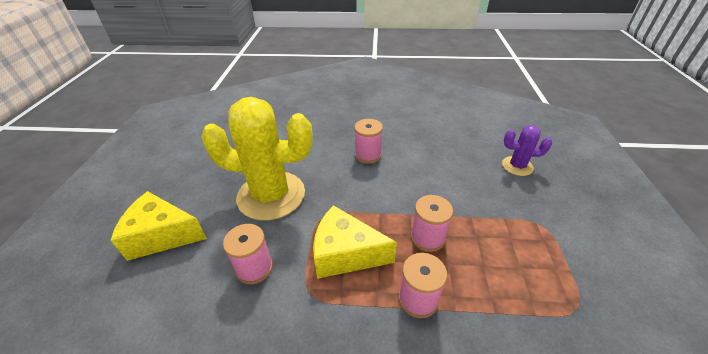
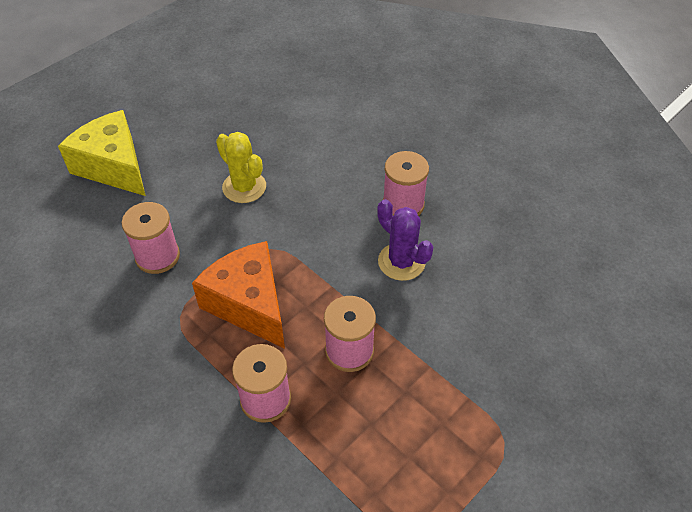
camera: 40 degrees right, 10 degrees up
yellow cactus [201,97,313,220] -> yellow cactus [216,132,266,203], size x0.48
yellow cheese [313,205,397,279] -> orange cheese [192,241,285,349]
purple cactus [502,125,552,176] -> purple cactus moved to [377,199,434,281]

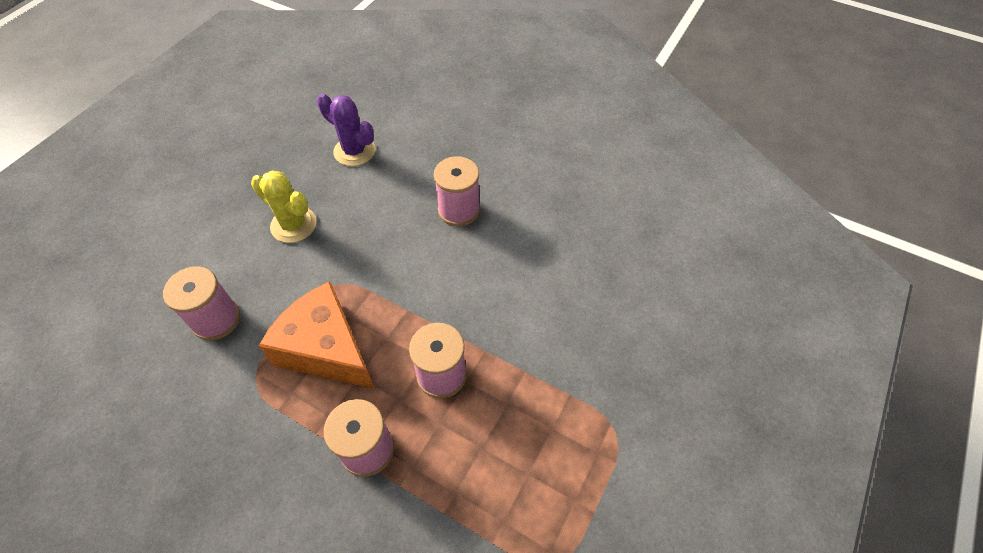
camera: 15 degrees left, 5 degrees up
yellow cheese [58,110,146,196] -> none
purple cactus [377,199,434,281] -> purple cactus moved to [317,93,375,166]

